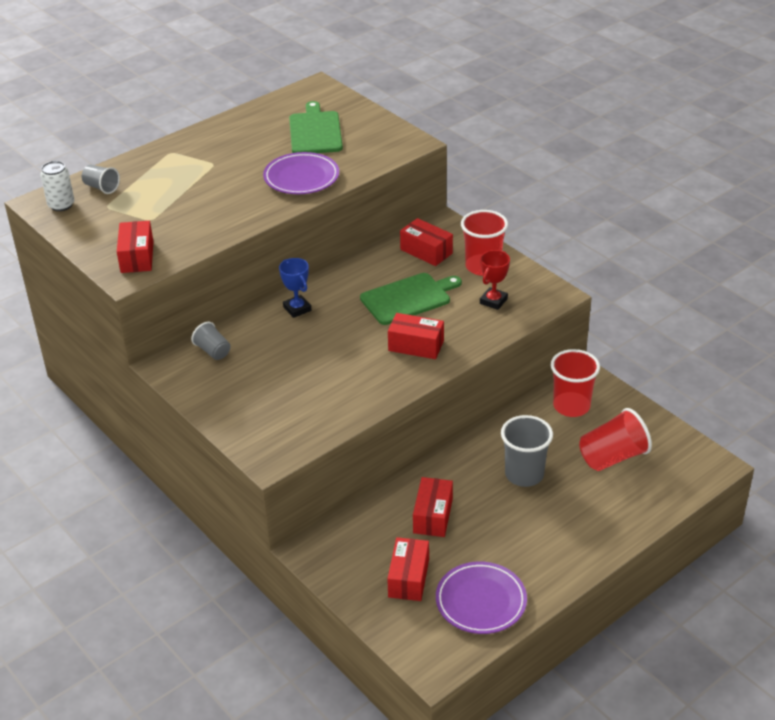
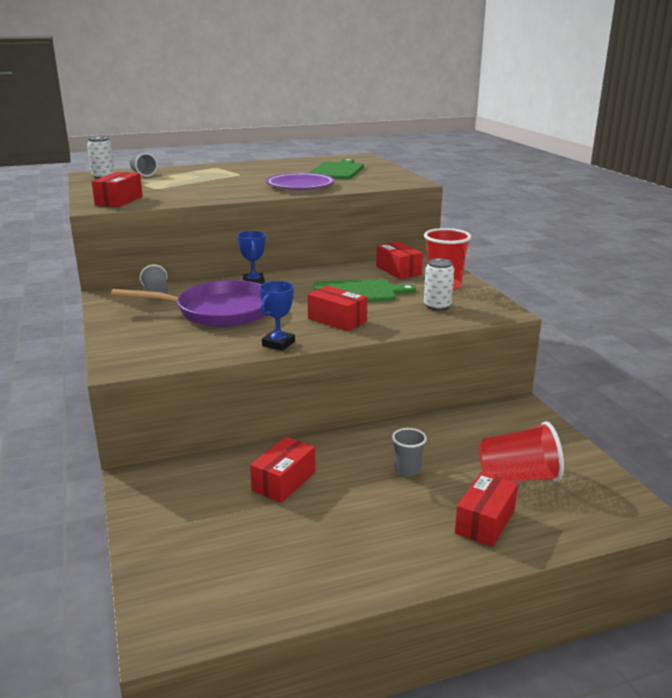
camera: 20 degrees right, 15 degrees down
red box [387,537,429,601] -> red box moved to [455,472,518,547]
purple plate [436,562,527,634] -> none
red trophy [480,250,510,310] -> white can [424,258,454,311]
grey cup [501,415,553,487] -> grey cup [392,428,427,476], size x0.58
red cup [551,349,600,417] -> none
none -> purple pan [111,280,265,327]
none -> blue trophy [259,281,295,351]

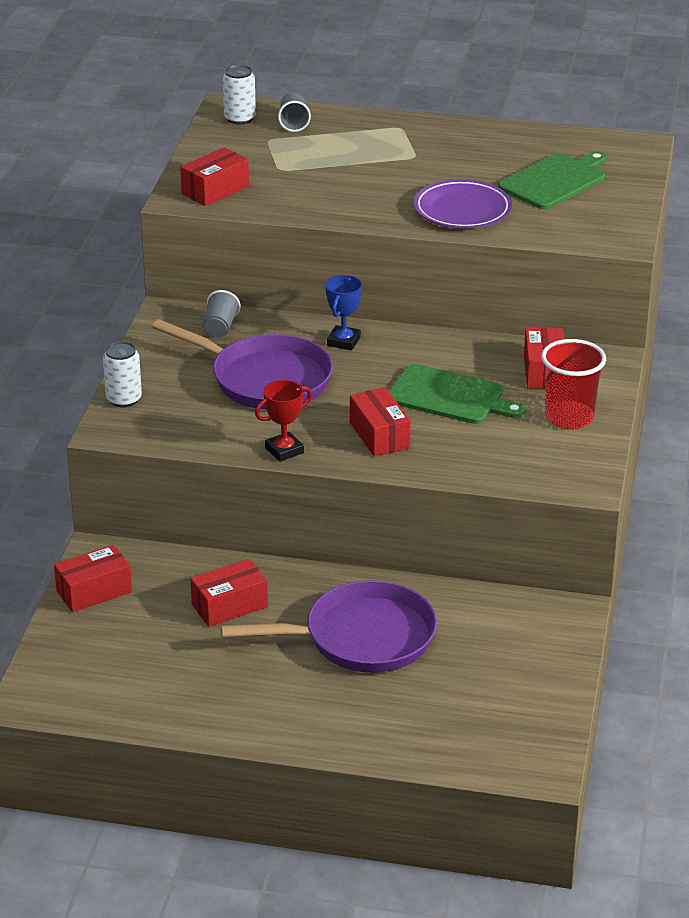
camera: 30 degrees right, 10 degrees up
blue trophy [259,281,295,351] -> red trophy [255,380,312,462]
grey cup [392,428,427,476] -> purple pan [221,580,437,673]
white can [424,258,454,311] -> white can moved to [103,341,142,407]
red box [455,472,518,547] -> red box moved to [54,544,132,612]
red cup [479,421,564,482] -> none

